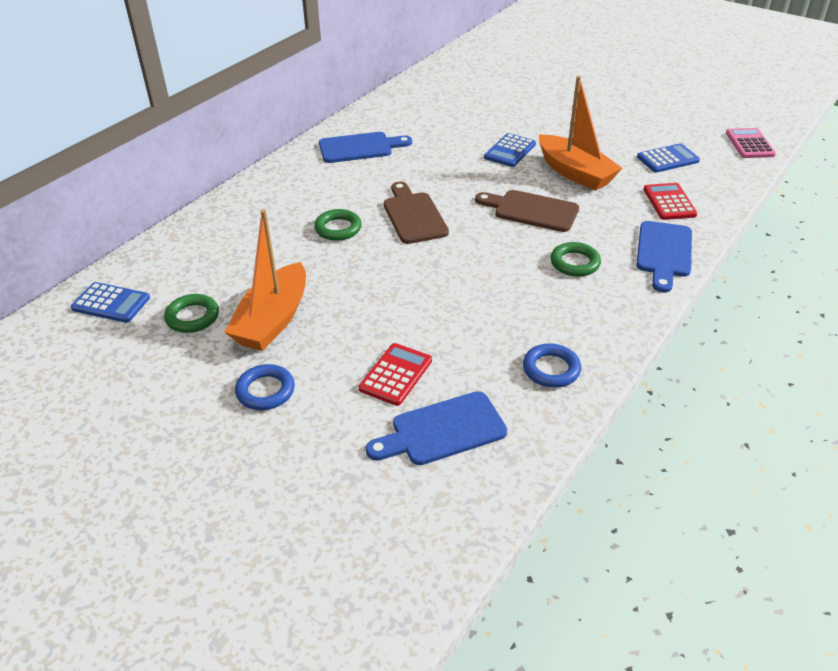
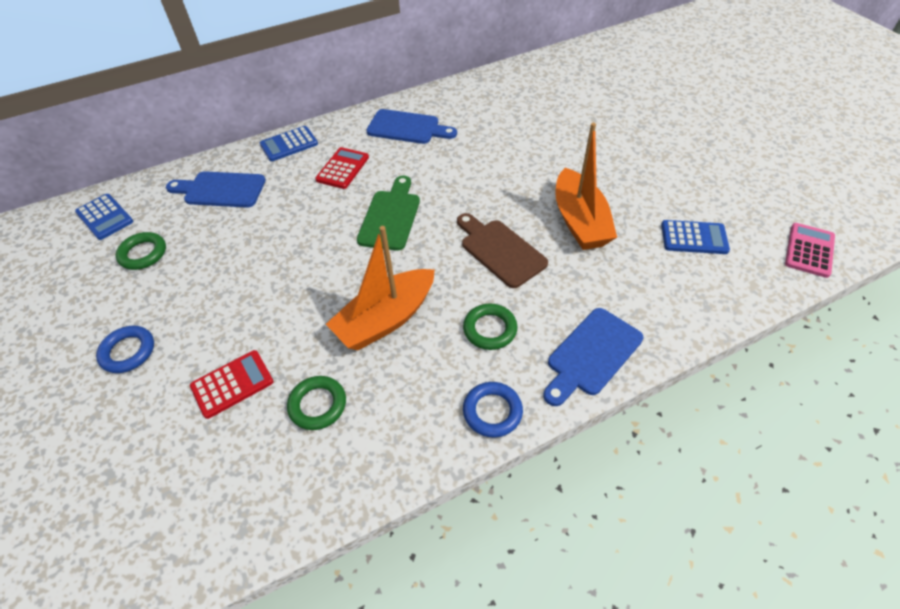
camera: 30 degrees right, 10 degrees up
orange boat [224,209,306,351] -> orange boat moved to [326,226,435,350]
green ring [314,209,362,241] -> green ring moved to [287,376,346,430]
blue cutting board [366,391,507,465] -> blue cutting board moved to [166,171,266,208]
brown cutting board [384,182,449,244] -> green cutting board [357,176,420,251]
blue calculator [484,133,536,167] -> blue calculator moved to [260,126,318,161]
blue ring [523,343,581,388] -> blue ring moved to [463,382,523,438]
red calculator [643,183,697,220] -> red calculator moved to [315,147,369,189]

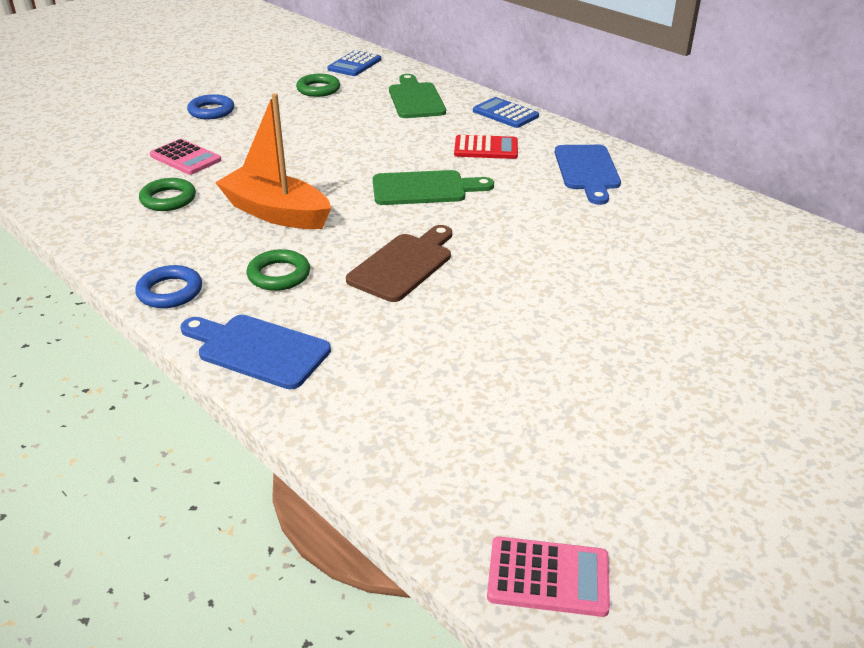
camera: 70 degrees right, 15 degrees down
blue cutting board [166,171,266,208] -> green cutting board [389,74,446,118]
red calculator [190,350,274,419] -> pink calculator [150,139,222,175]
orange boat [556,123,617,250] -> none
blue calculator [661,220,730,254] -> none

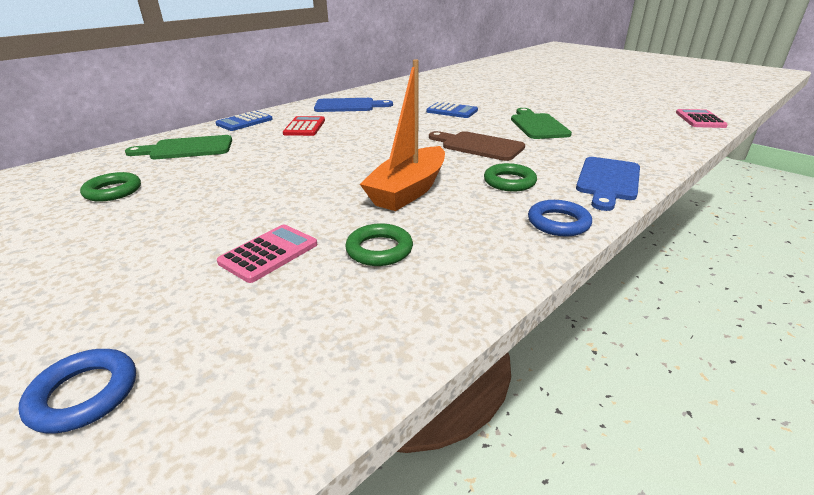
camera: 90 degrees left, 5 degrees down
blue ring [187,94,234,119] -> blue ring moved to [18,349,136,433]
blue calculator [327,50,381,76] -> blue calculator moved to [426,102,478,118]
green cutting board [373,170,494,205] -> green cutting board moved to [511,108,572,139]

